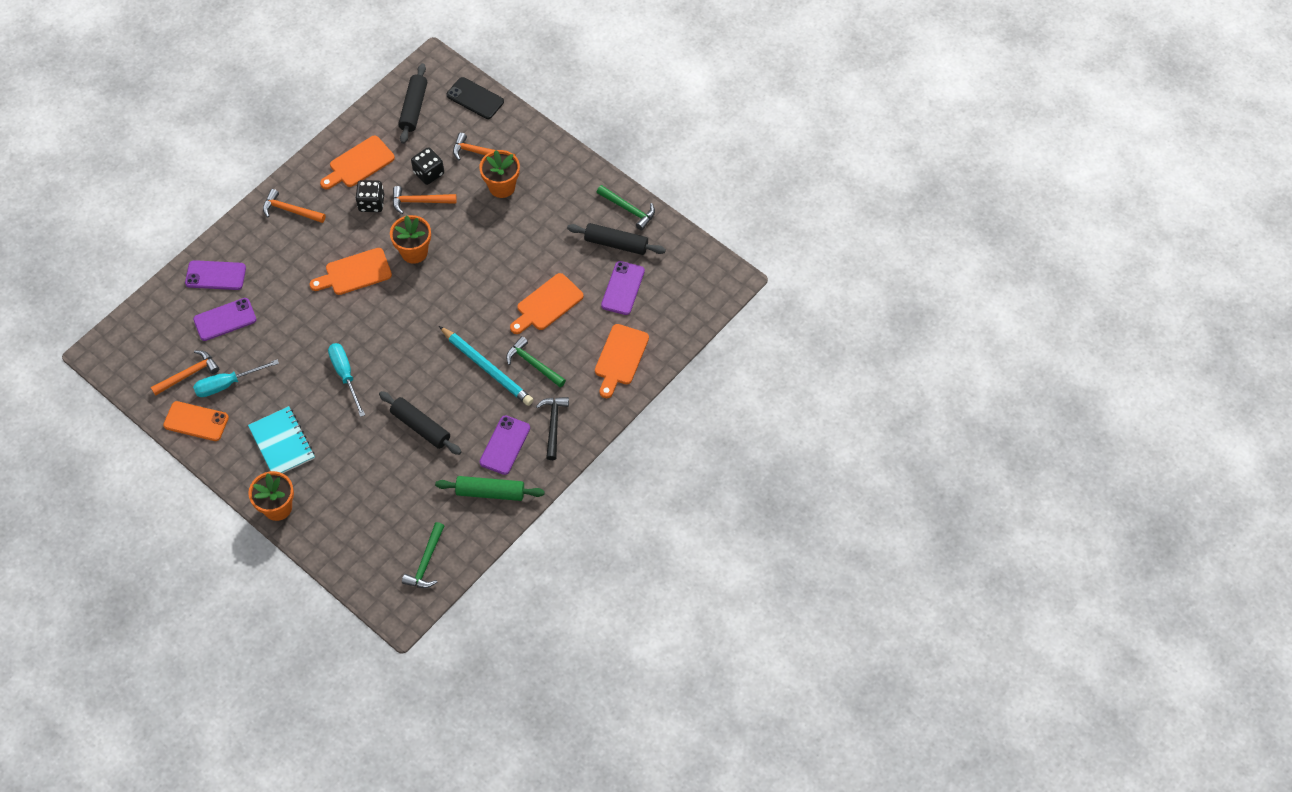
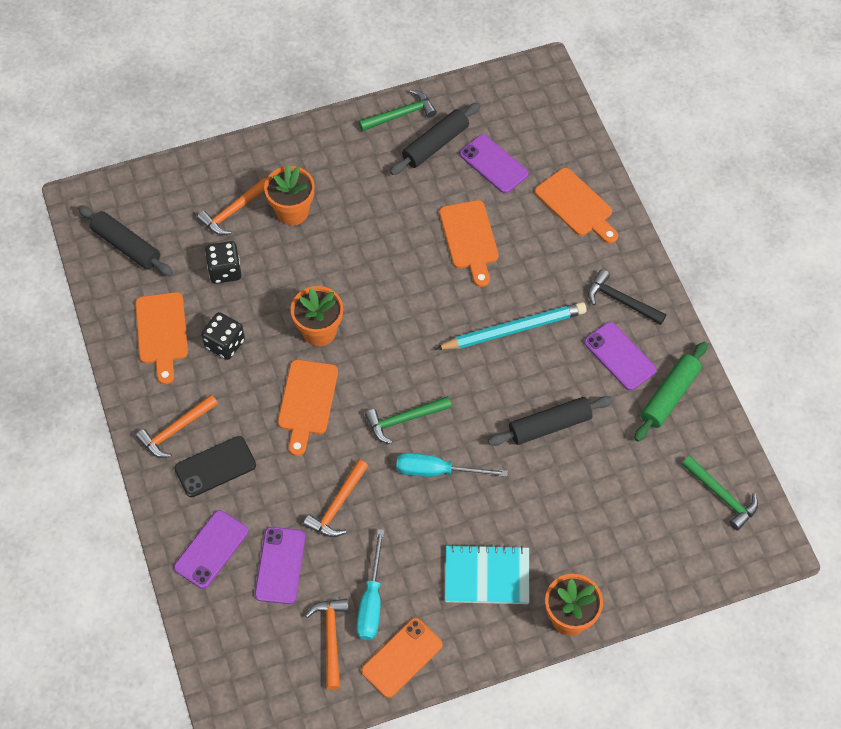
camera: 60 degrees left, 0 degrees up
orange hammer [392,186,457,214] -> orange hammer moved to [303,459,368,537]
black phone [446,77,504,119] -> black phone moved to [174,436,256,497]
green hammer [506,336,566,387] -> green hammer moved to [365,396,452,444]

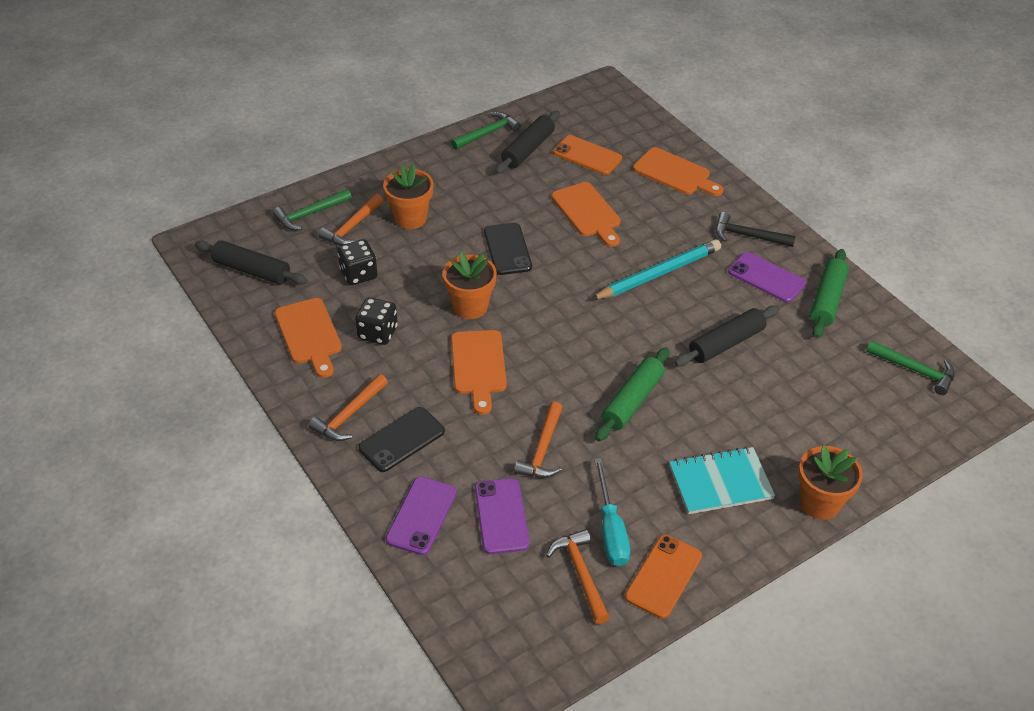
camera: 15 degrees left, 15 degrees down
green hammer [365,396,452,444] -> green hammer moved to [273,189,352,230]
turquoise screwdriver [396,453,508,477] -> green rolling pin [595,347,669,441]
purple phone [460,134,529,193] -> orange phone [553,135,622,175]
none -> black phone [484,223,532,275]

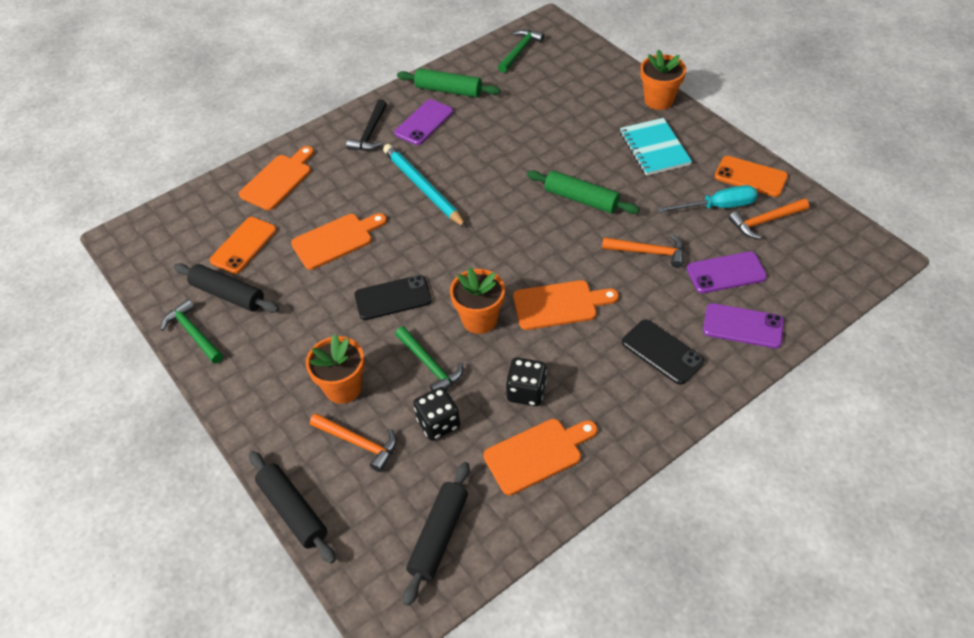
camera: 90 degrees left, 5 degrees up
green hammer [273,189,352,230] -> green hammer moved to [395,326,463,391]
orange hammer [309,374,388,441] -> none
black rolling pin [674,306,780,366] -> black rolling pin moved to [249,451,336,564]

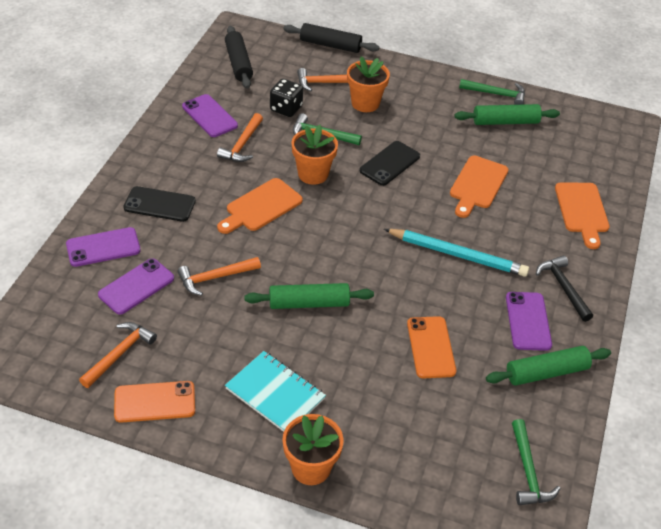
camera: 140 degrees right, 5 degrees down
black rolling pin [174,263,279,313] -> green rolling pin [455,104,560,125]
orange phone [210,217,277,274] -> orange phone moved to [407,316,456,378]
orange cutting board [483,419,597,495] -> purple phone [182,94,238,137]
black dice [506,358,547,406] -> orange hammer [217,113,263,162]
turquoise screwdriver [657,185,758,213] -> none

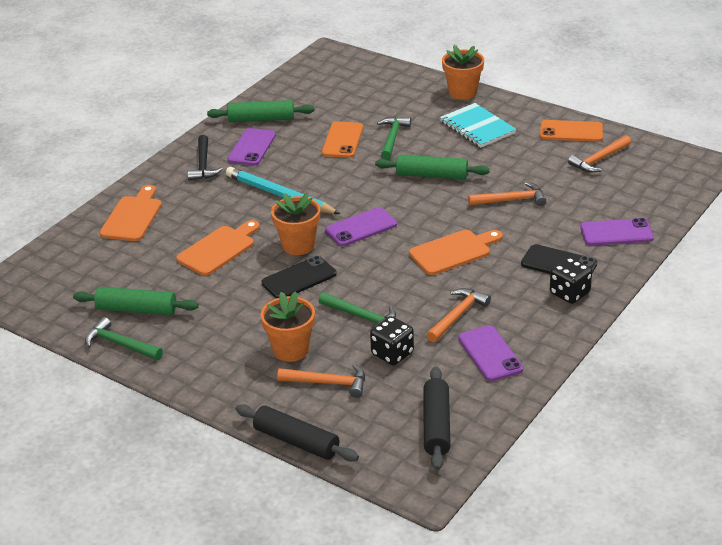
camera: 160 degrees left, 10 degrees down
purple phone [98,258,174,315] -> purple phone moved to [325,207,397,246]
orange flower pot [291,125,338,185] -> orange flower pot moved to [271,193,320,255]
green hammer [512,419,560,505] -> green hammer moved to [377,116,411,160]
none -> black dice [550,257,592,304]

